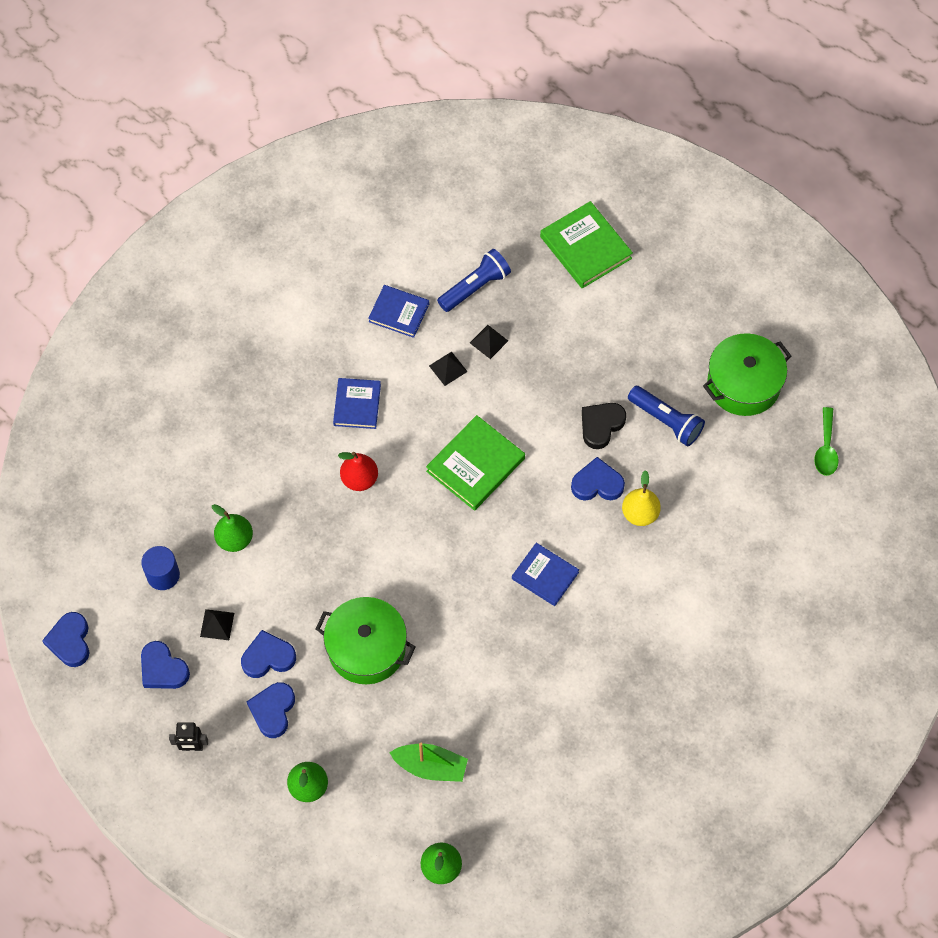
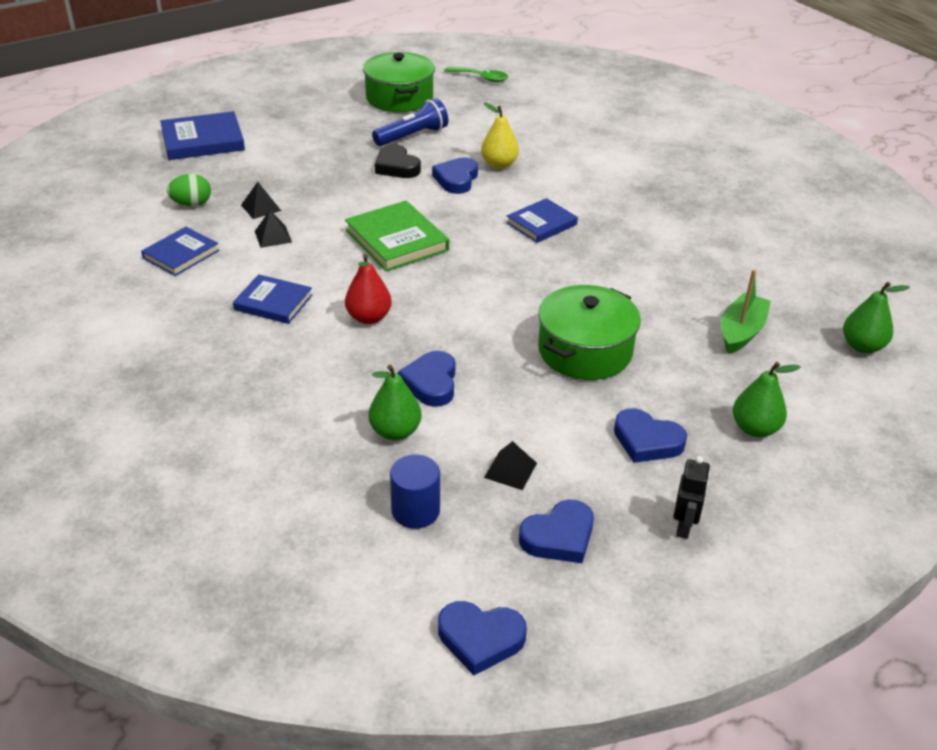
camera: 75 degrees left, 25 degrees down
blue heart [241,630,296,678] -> blue heart moved to [398,351,455,407]
blue flashlight [437,249,511,312] -> green egg [167,174,211,206]
green book [540,201,633,289] -> blue book [160,111,245,160]

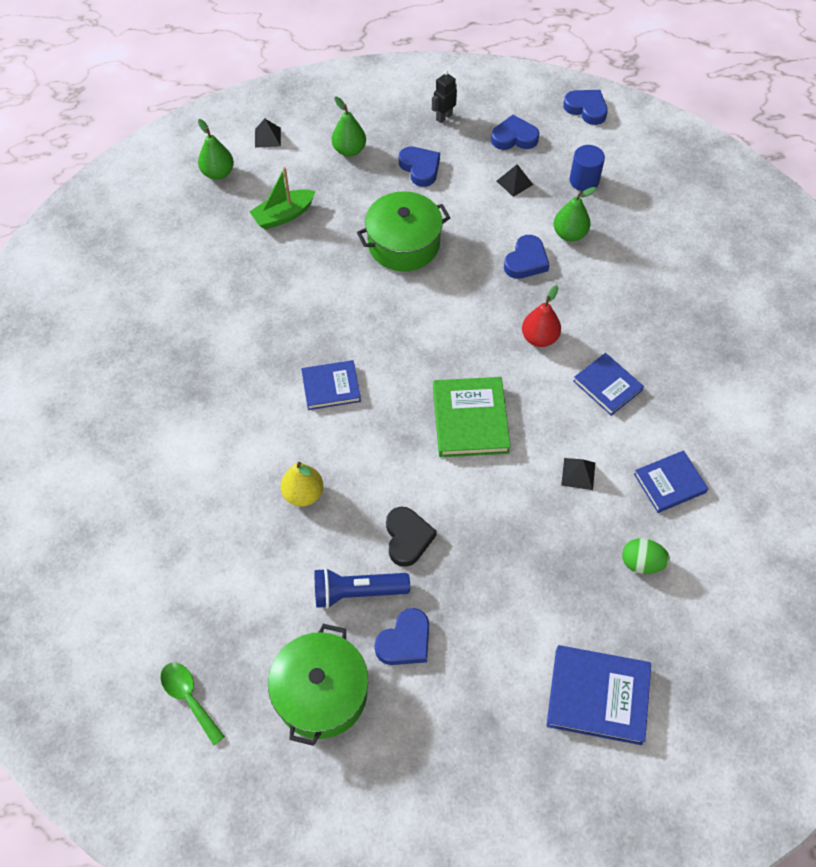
camera: 150 degrees left, 20 degrees up
black pyramid [241,182,281,219] -> black pyramid moved to [255,119,281,148]
blue heart [432,157,478,194] -> blue heart moved to [374,608,429,665]

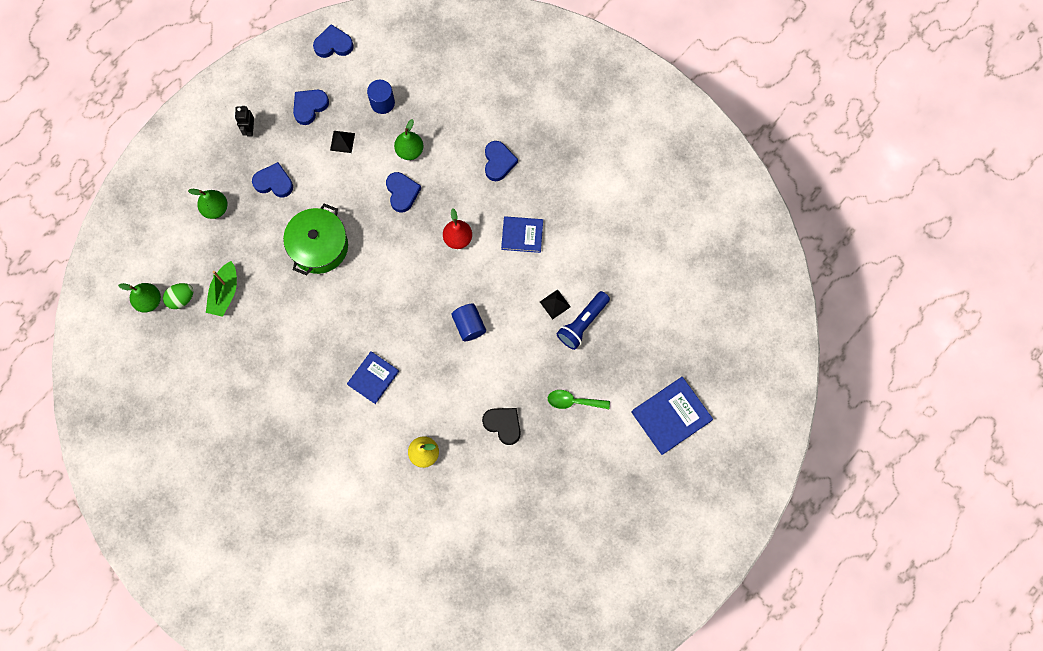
camera: 45 degrees left, 15 degrees up
green spoon [160,663,225,745] -> green spoon moved to [548,390,610,409]
black pyramid [255,119,281,148] -> none
green pot [268,624,368,746] -> none
blue flashlight [315,568,410,609] -> blue flashlight moved to [556,291,610,350]
blue heart [374,608,429,665] -> blue heart moved to [485,141,518,181]
green book [433,377,511,457] -> blue cylinder [451,304,486,341]
green egg [622,538,670,574] -> green egg moved to [163,283,193,309]
blue book [634,450,709,513] -> none

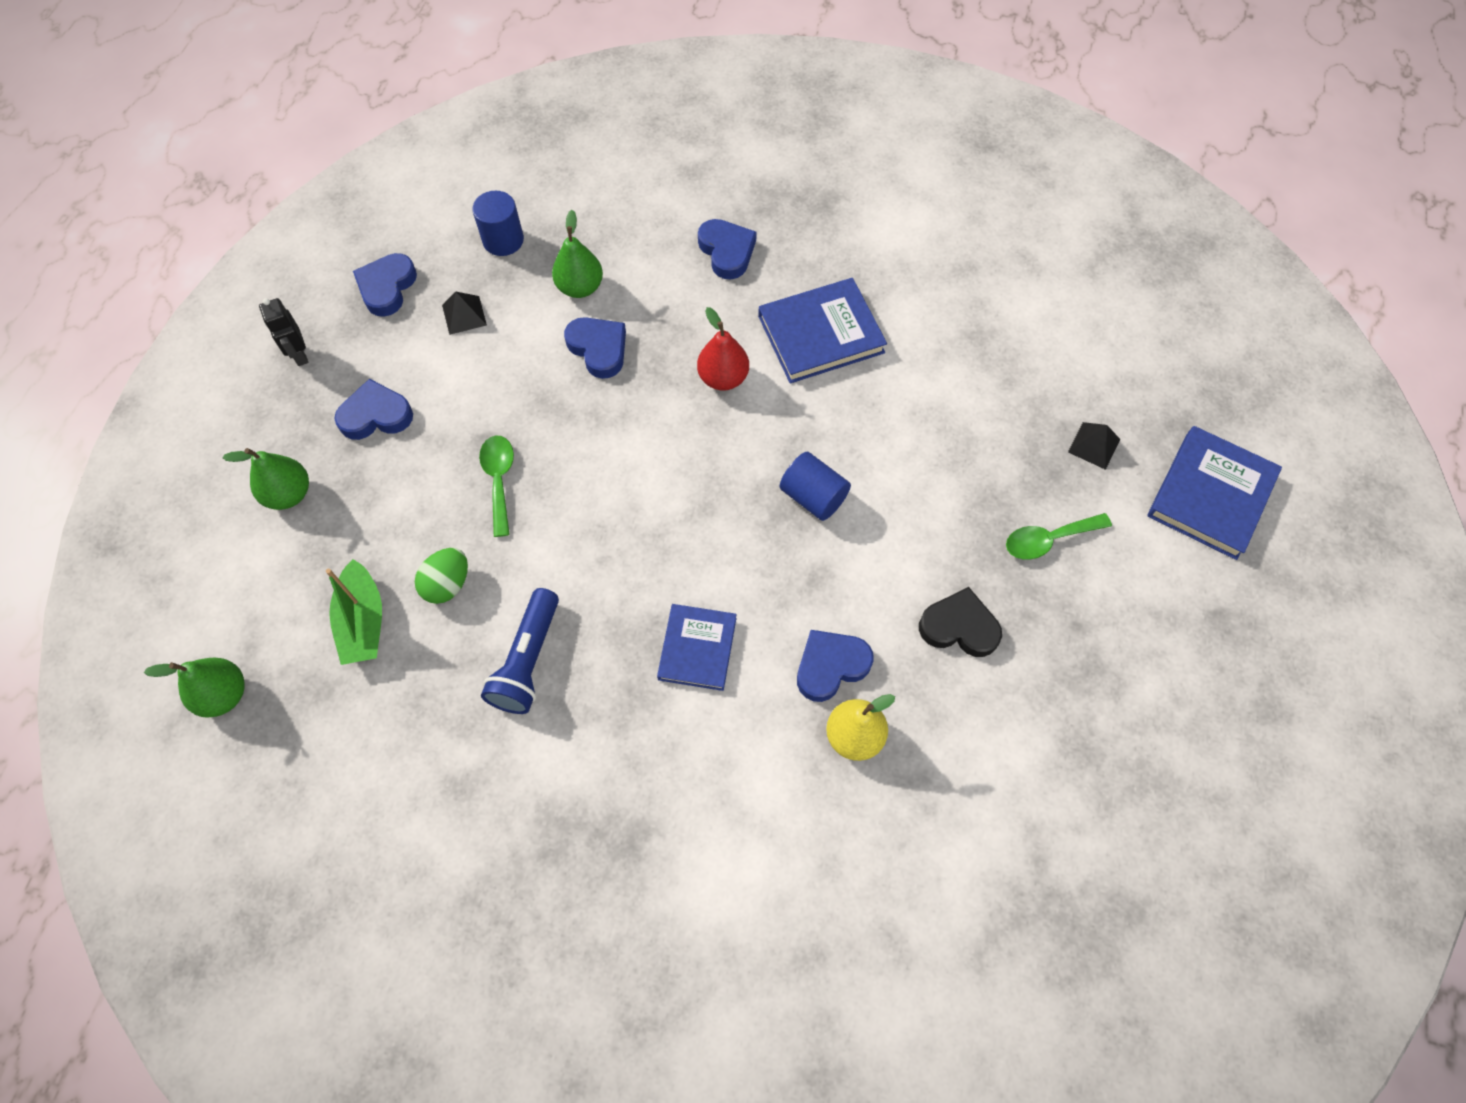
camera: 25 degrees left, 10 degrees down
green egg [163,283,193,309] -> green egg moved to [415,548,468,604]
green pot [283,204,348,275] -> green spoon [479,435,514,537]
blue heart [313,24,354,58] -> blue heart moved to [797,630,874,702]
blue book [501,216,543,253] -> blue book [758,278,887,383], size x1.51
black pyramid [540,289,571,319] -> black pyramid moved to [1068,422,1120,470]
blue flashlight [556,291,610,350] -> blue flashlight moved to [481,588,559,714]

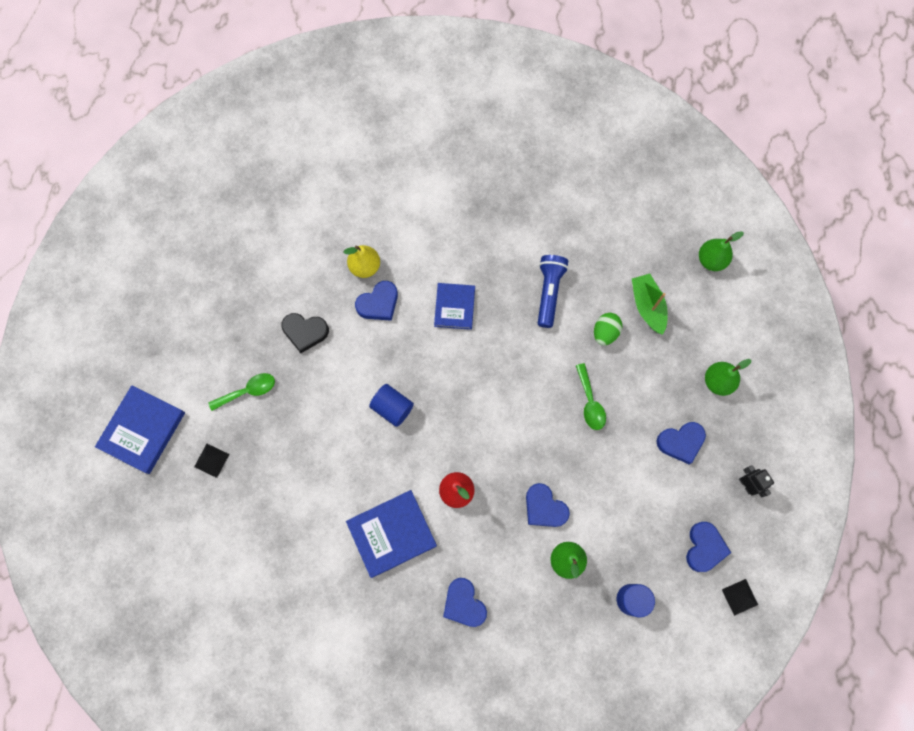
camera: 175 degrees right, 10 degrees up
black pyramid [442,291,487,335] -> black pyramid moved to [722,579,758,616]

